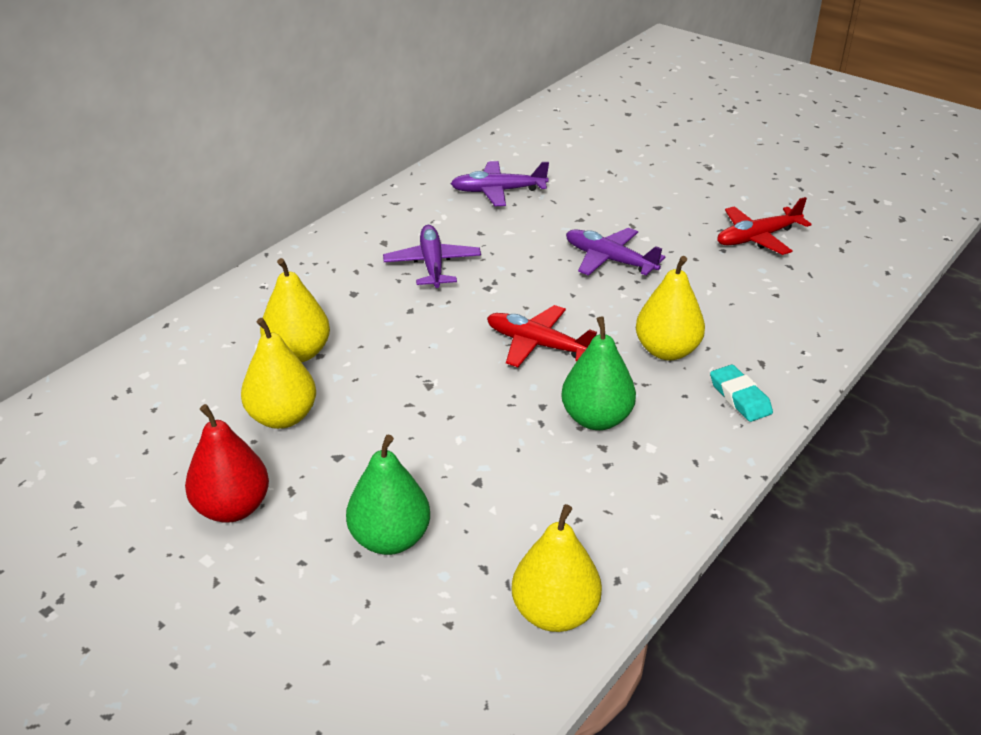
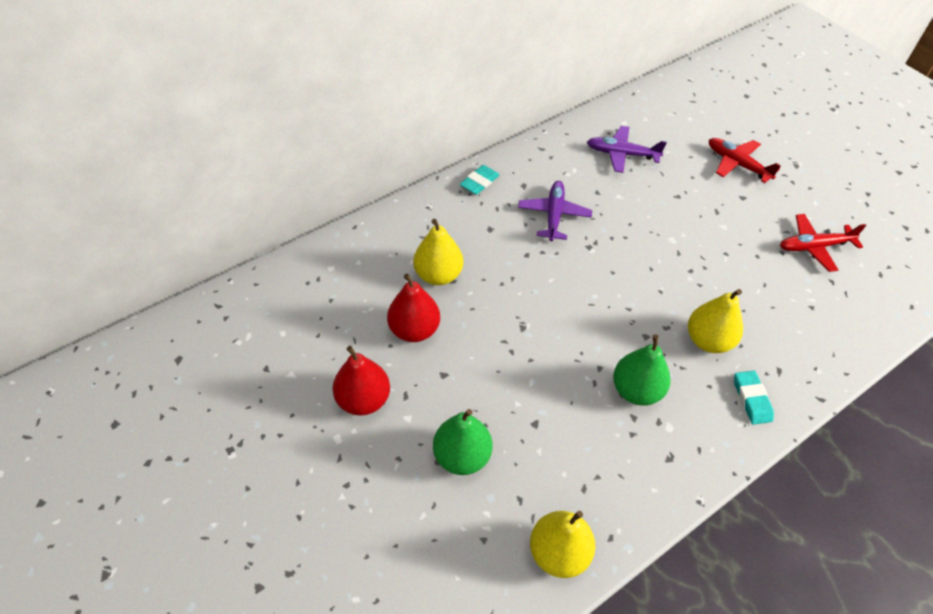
camera: 15 degrees right, 15 degrees up
yellow pear [241,318,316,429] -> red pear [387,274,440,342]
red plane [487,305,597,367] -> red plane moved to [709,138,781,183]
purple plane [566,228,666,276] -> none
none -> turquoise eraser [460,165,499,195]

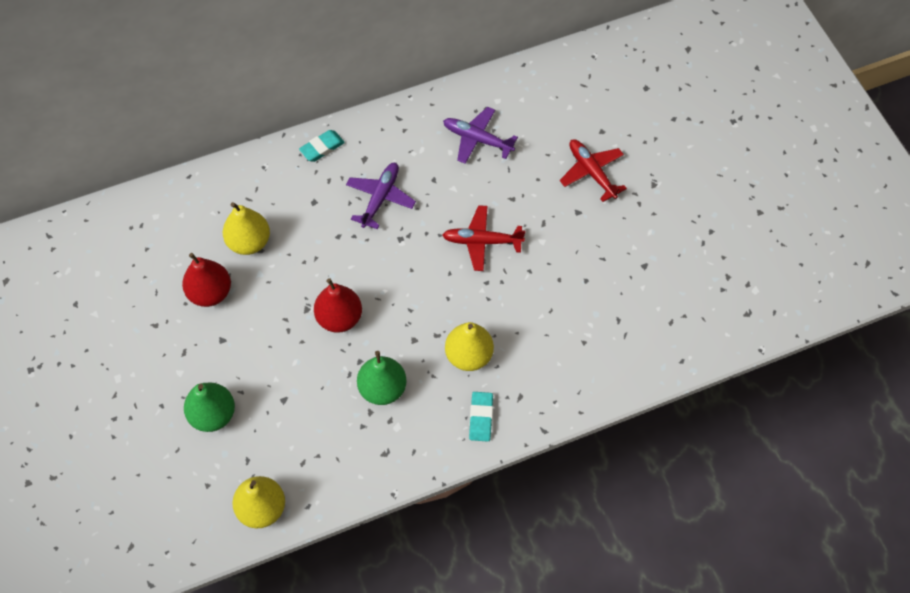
camera: 15 degrees right, 10 degrees up
red pear [333,346,390,416] -> red pear moved to [314,278,362,333]
red plane [780,214,867,272] -> red plane moved to [442,205,525,271]

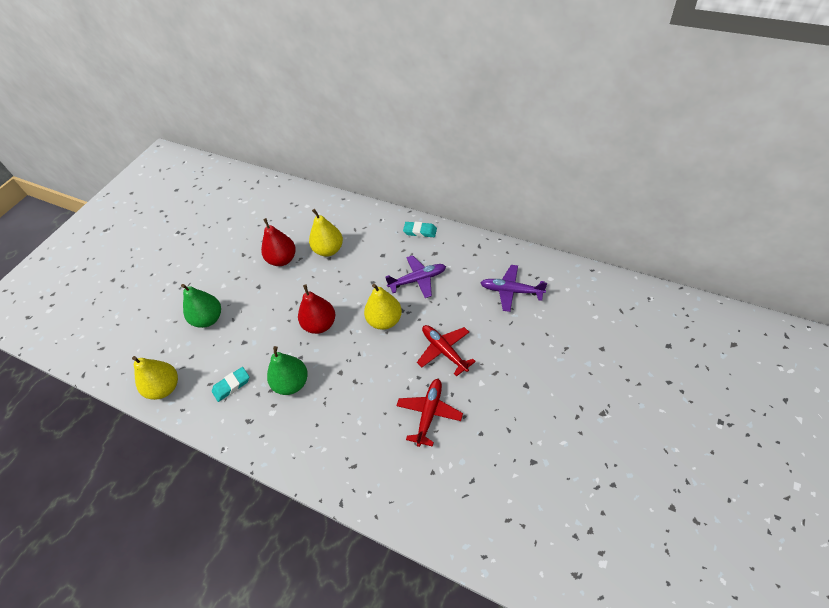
camera: 55 degrees right, 10 degrees down
purple plane [443,107,518,164] -> purple plane turned 60 degrees counterclockwise [481,265,547,312]
yellow pear [445,322,494,371] -> yellow pear moved to [364,284,402,330]
turquoise eraser [469,392,493,441] -> turquoise eraser moved to [212,367,249,402]
red plane [560,139,627,202] -> red plane moved to [396,379,463,447]

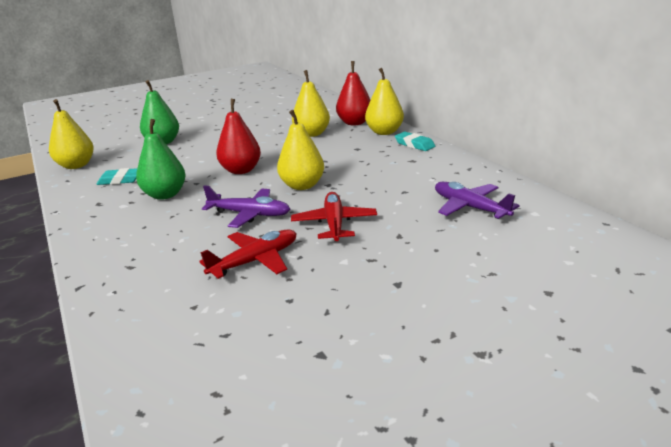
camera: 30 degrees right, 25 degrees down
red pear [261,218,296,266] -> red pear moved to [336,61,370,126]
purple plane [385,255,446,298] -> purple plane moved to [202,185,290,228]
none -> yellow pear [365,68,404,135]

